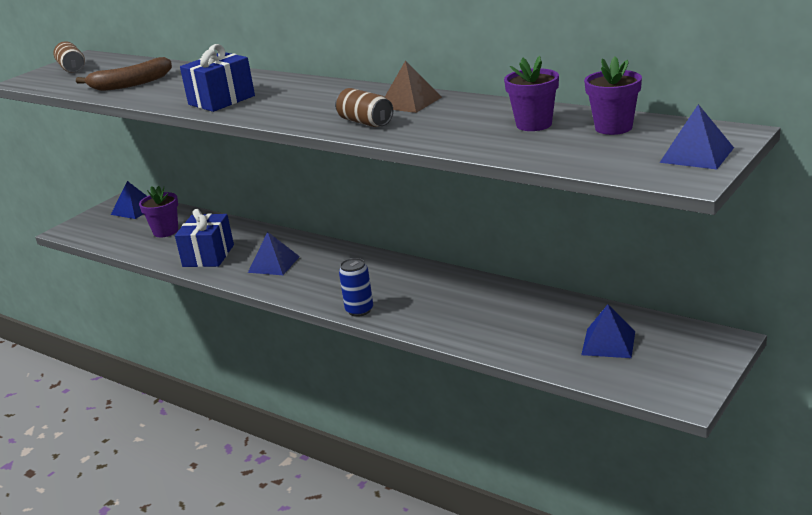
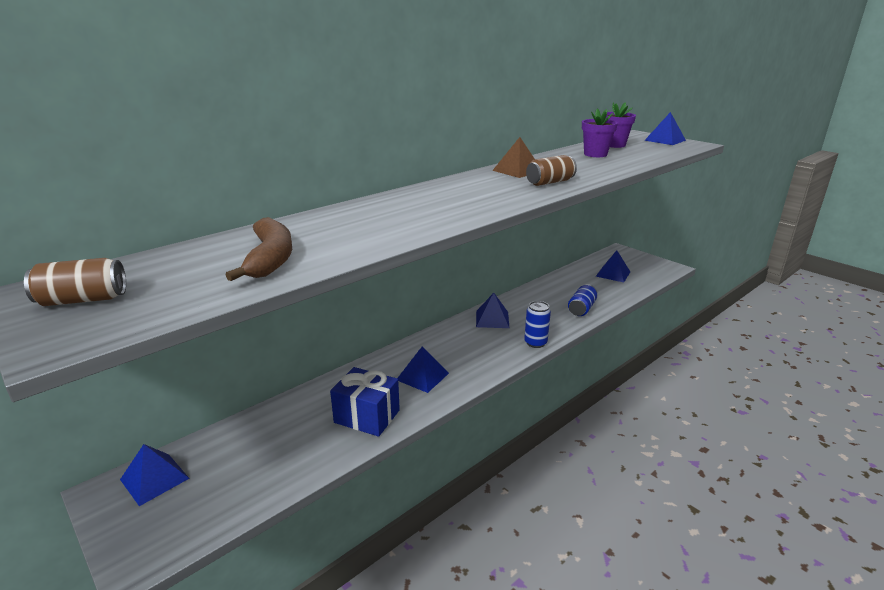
camera: 80 degrees left, 0 degrees up
purple flower pot [139,186,178,237] -> none
blue gift [180,44,255,112] -> none
none -> blue pyramid [476,293,509,328]
none -> blue can [568,284,597,316]

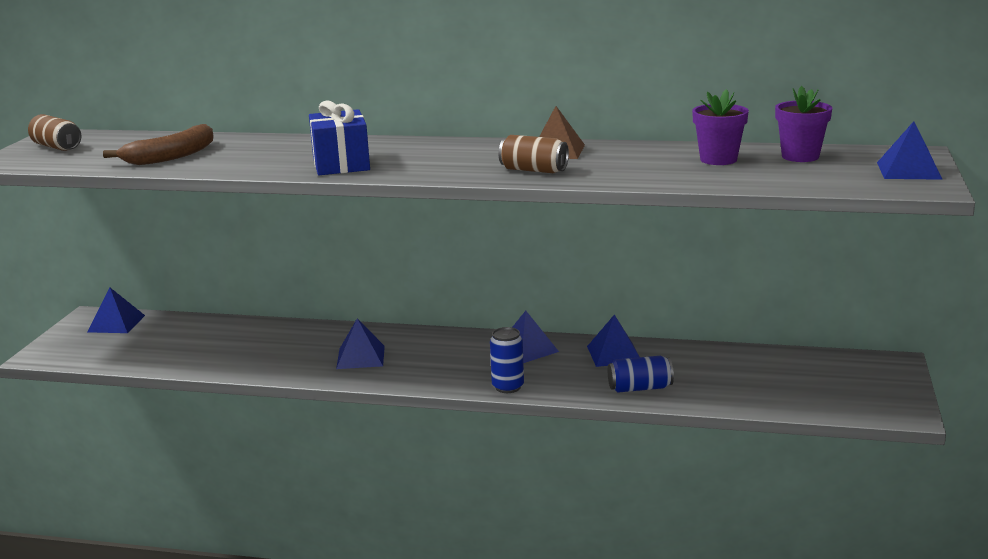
camera: 55 degrees right, 5 degrees down
blue gift [330,367,400,437] -> blue gift moved to [309,100,370,175]
blue pyramid [596,250,630,282] -> blue pyramid moved to [587,314,640,367]

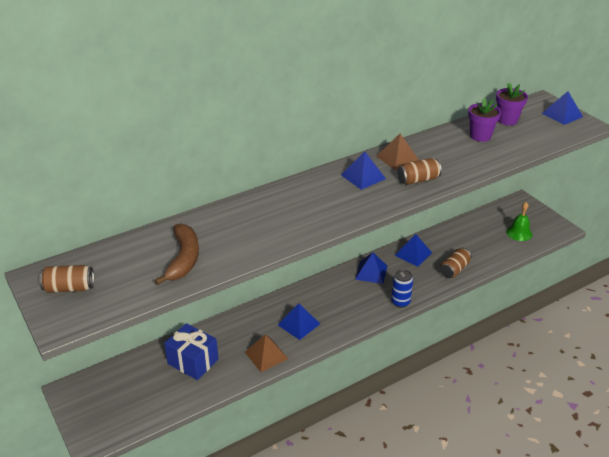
camera: 45 degrees left, 15 degrees up
blue pyramid [87,288,145,333] -> blue pyramid moved to [341,151,386,190]
blue gift [309,100,370,175] -> blue gift moved to [164,323,219,380]
blue can [608,356,674,393] -> brown can [440,248,471,278]
none -> brown pyramid [245,334,288,372]
none -> green bell [506,202,532,241]

